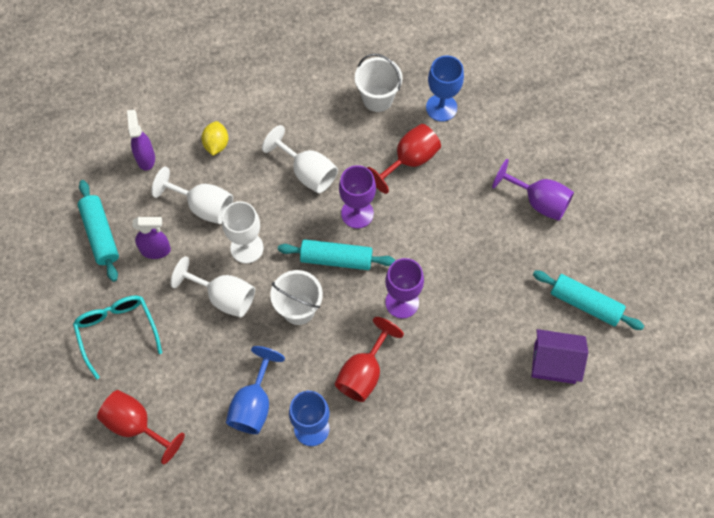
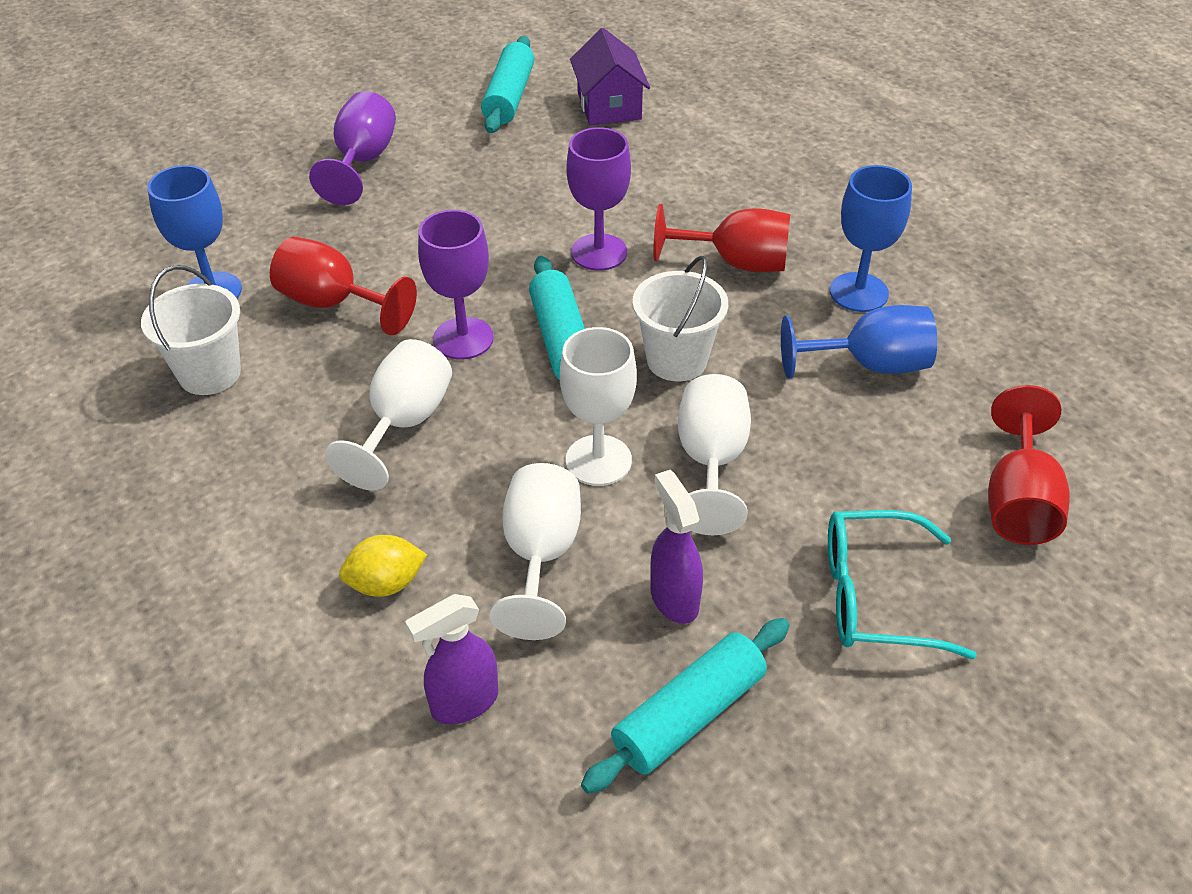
camera: 110 degrees left, 20 degrees down
turquoise glasses [73,296,162,379] -> turquoise glasses turned 45 degrees clockwise [828,510,977,659]

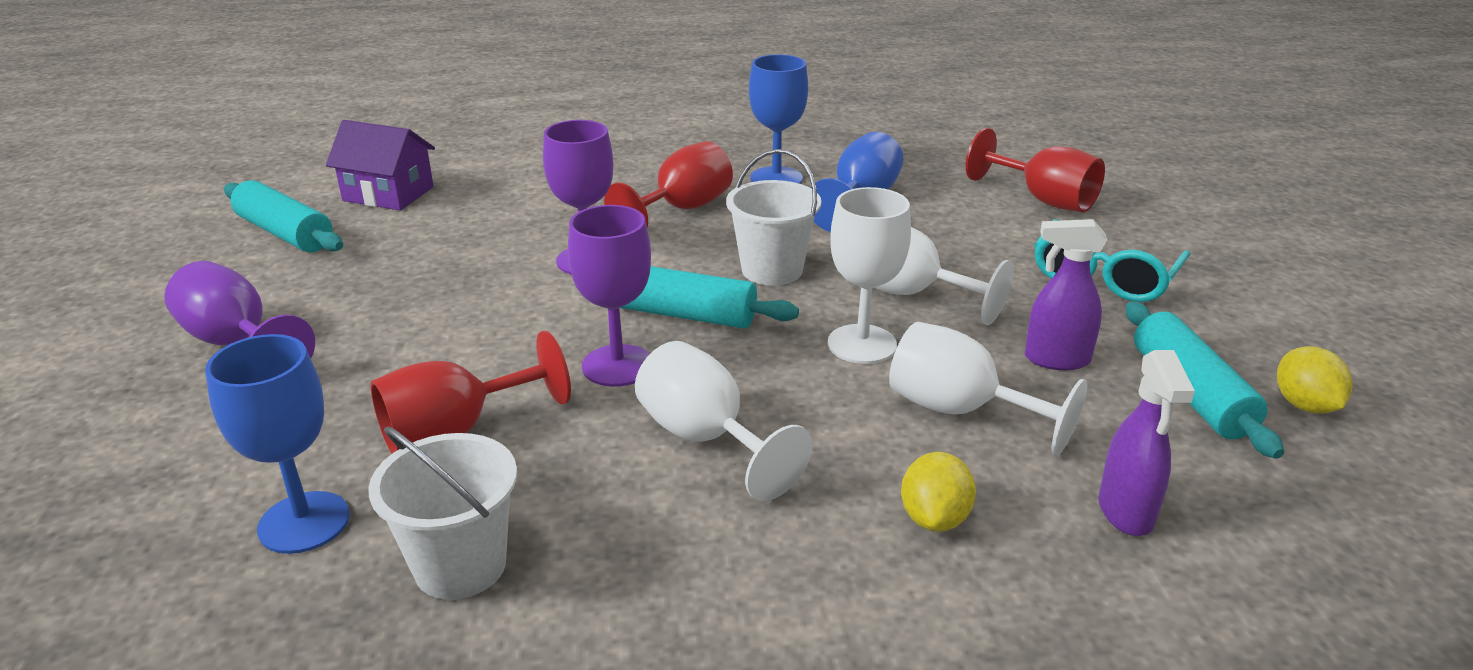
camera: 60 degrees left, 15 degrees down
none -> yellow lemon [1277,346,1353,414]

